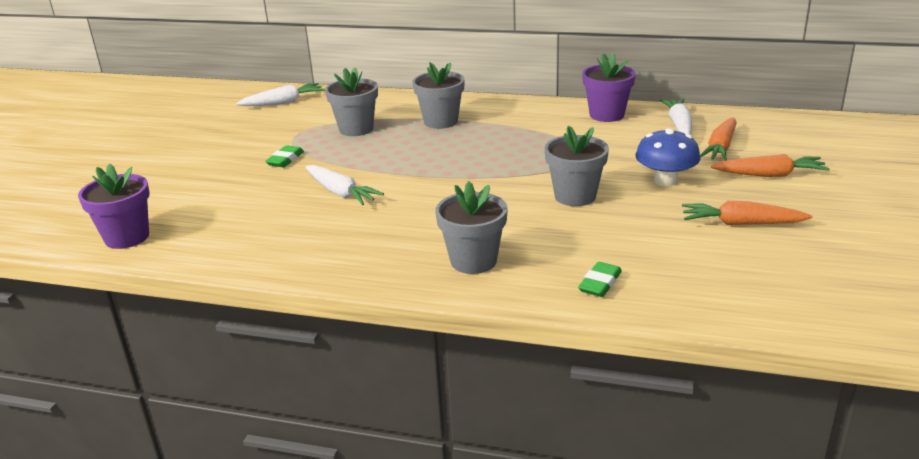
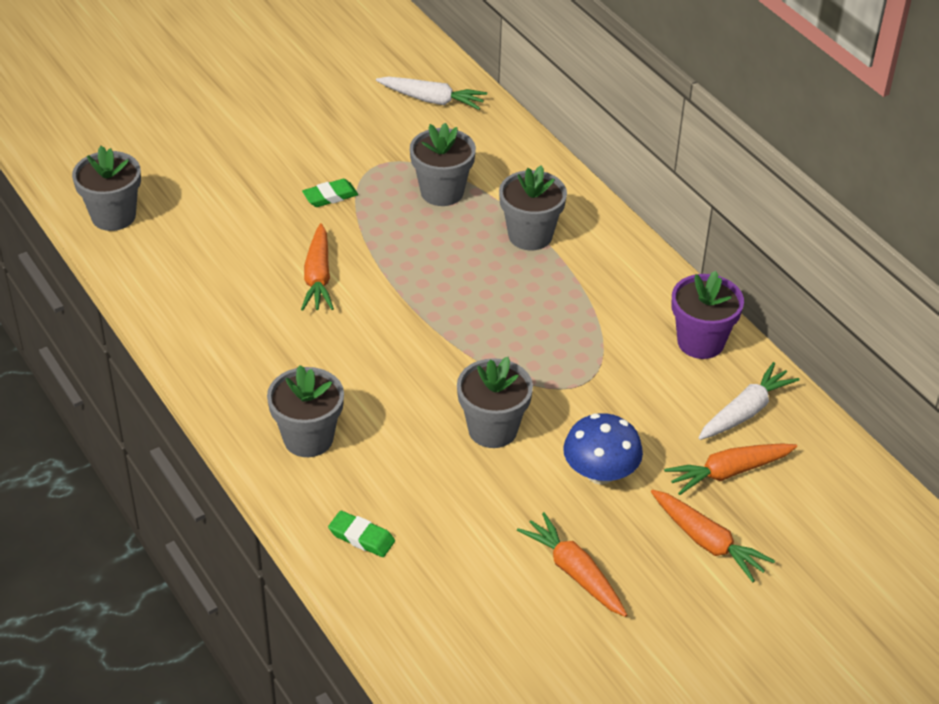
camera: 40 degrees right, 15 degrees up
purple flower pot [78,163,150,249] -> grey flower pot [72,146,141,231]
white carrot [305,165,384,205] -> orange carrot [301,223,334,311]
green eraser [578,262,622,297] -> green eraser turned 45 degrees clockwise [328,510,395,557]

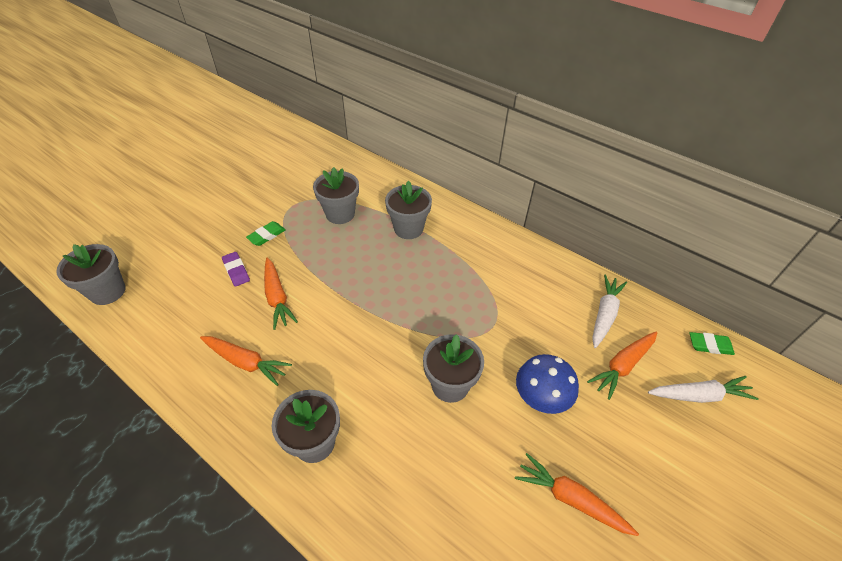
camera: 20 degrees left, 5 degrees up
green eraser [328,510,395,557] -> green eraser moved to [690,332,735,355]
white carrot [376,77,487,110] -> white carrot moved to [648,376,759,403]
orange carrot [651,489,775,582] -> orange carrot moved to [200,336,292,386]
purple flower pot [672,271,744,359] -> none
none -> purple eraser [222,252,250,287]

